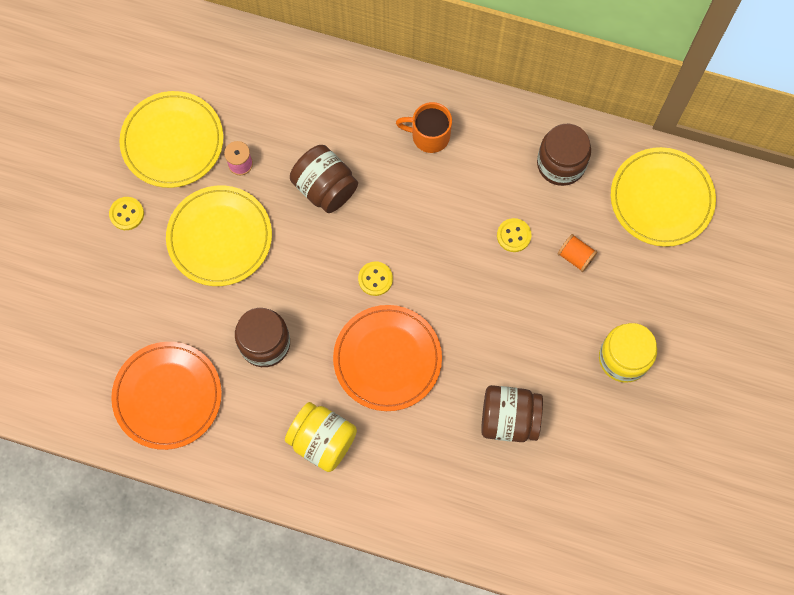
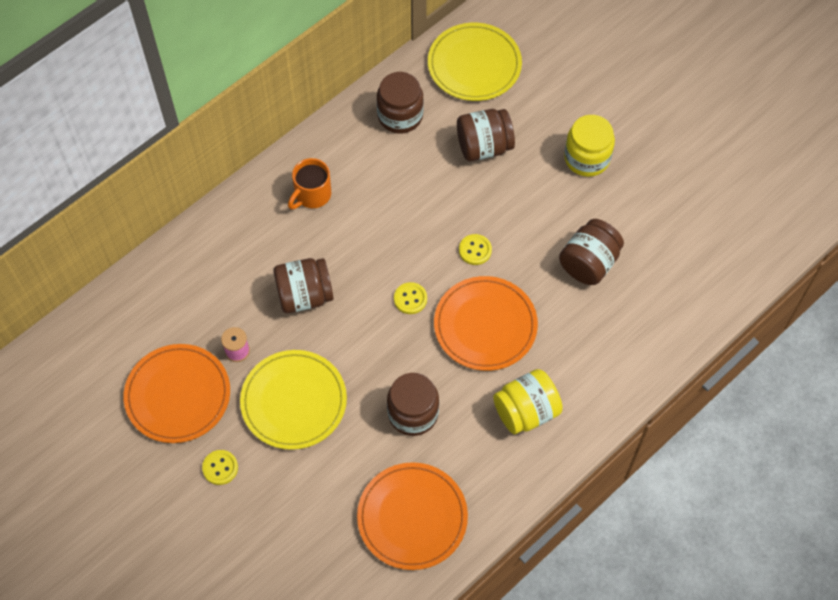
camera: 60 degrees left, 10 degrees down
yellow plate [119,91,224,188] -> orange plate [124,344,230,443]
yellow button [497,218,532,252] -> yellow button moved to [459,234,492,265]
orange spool [558,234,597,272] -> brown jar [457,109,515,161]

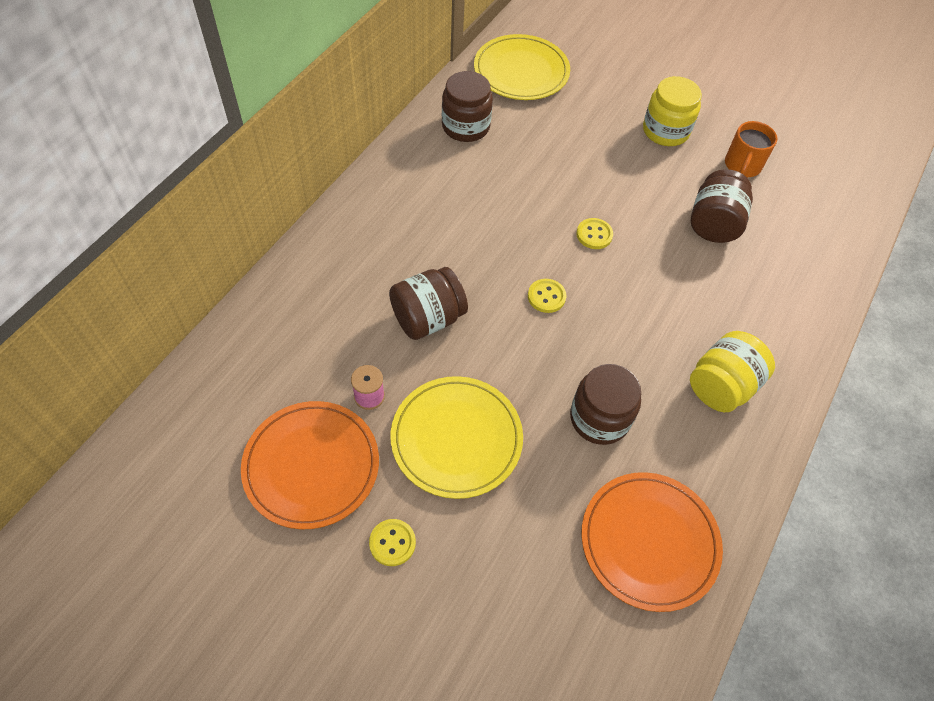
camera: 20 degrees left, 5 degrees down
orange mug [288,158,331,209] -> orange mug moved to [725,121,777,177]
orange plate [434,276,538,371] -> none
brown jar [457,109,515,161] -> none

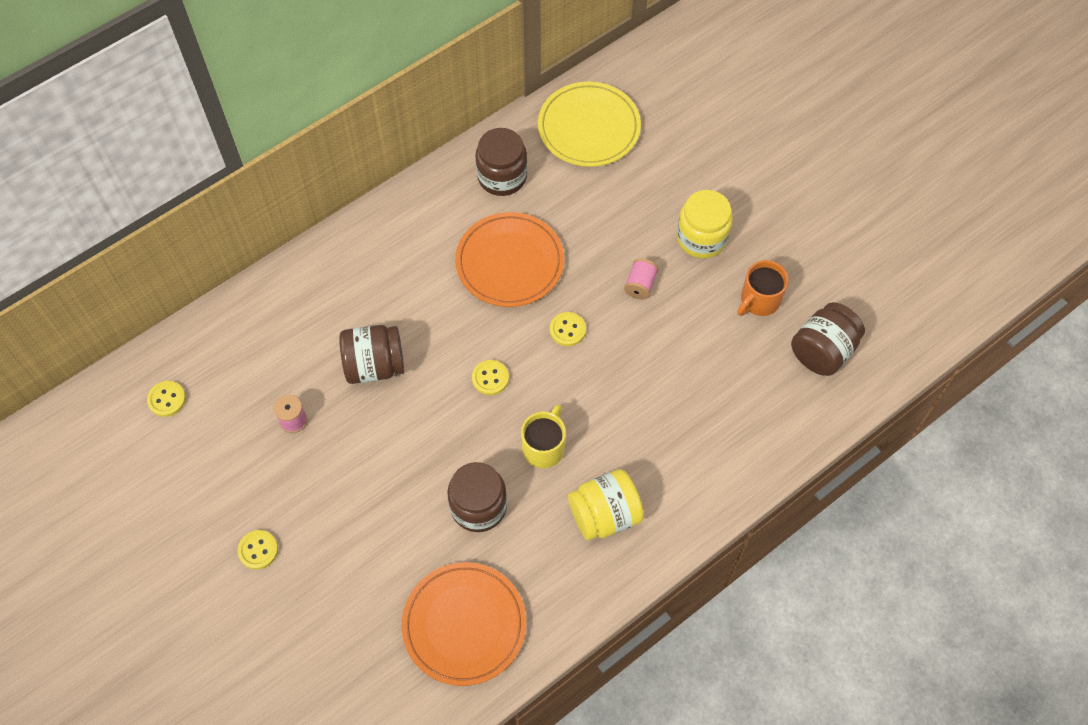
camera: 25 degrees right, 5 degrees up
orange plate [241,401,379,529] -> orange plate moved to [455,212,564,307]
yellow plate [391,376,523,499] -> none
brown jar [691,169,753,243] -> brown jar moved to [791,302,865,376]
none -> yellow button [147,381,186,417]
none -> yellow mug [521,404,566,468]
none -> pink spool [624,258,658,299]

